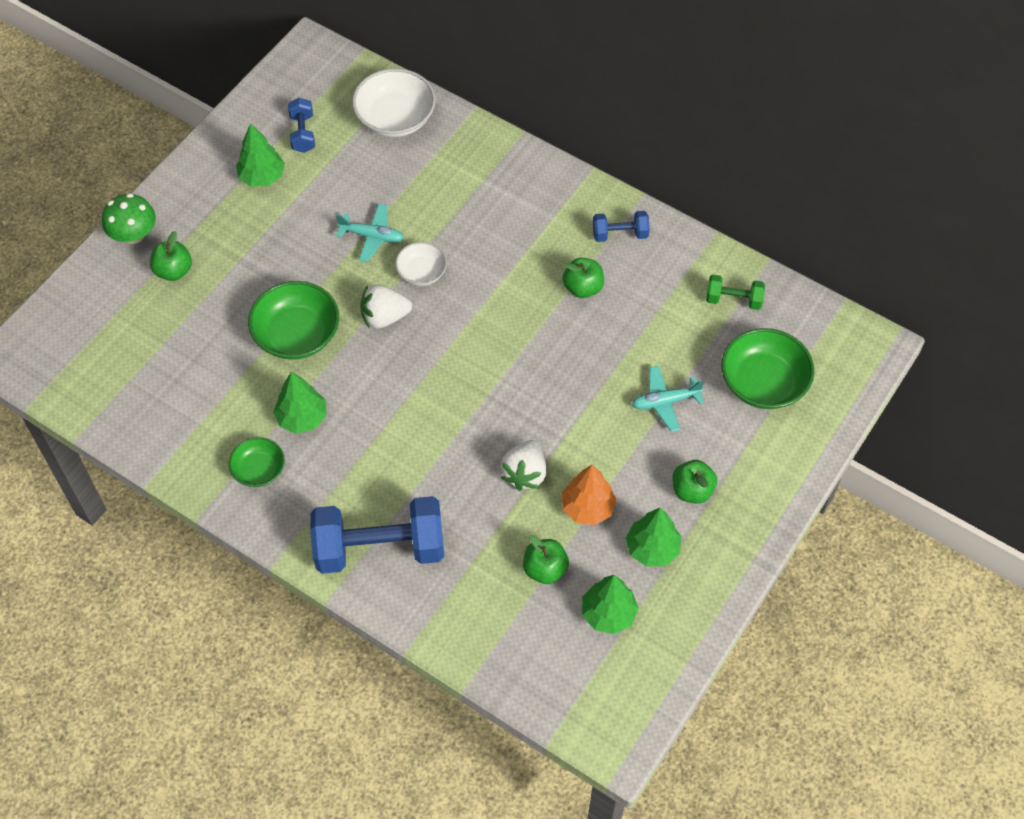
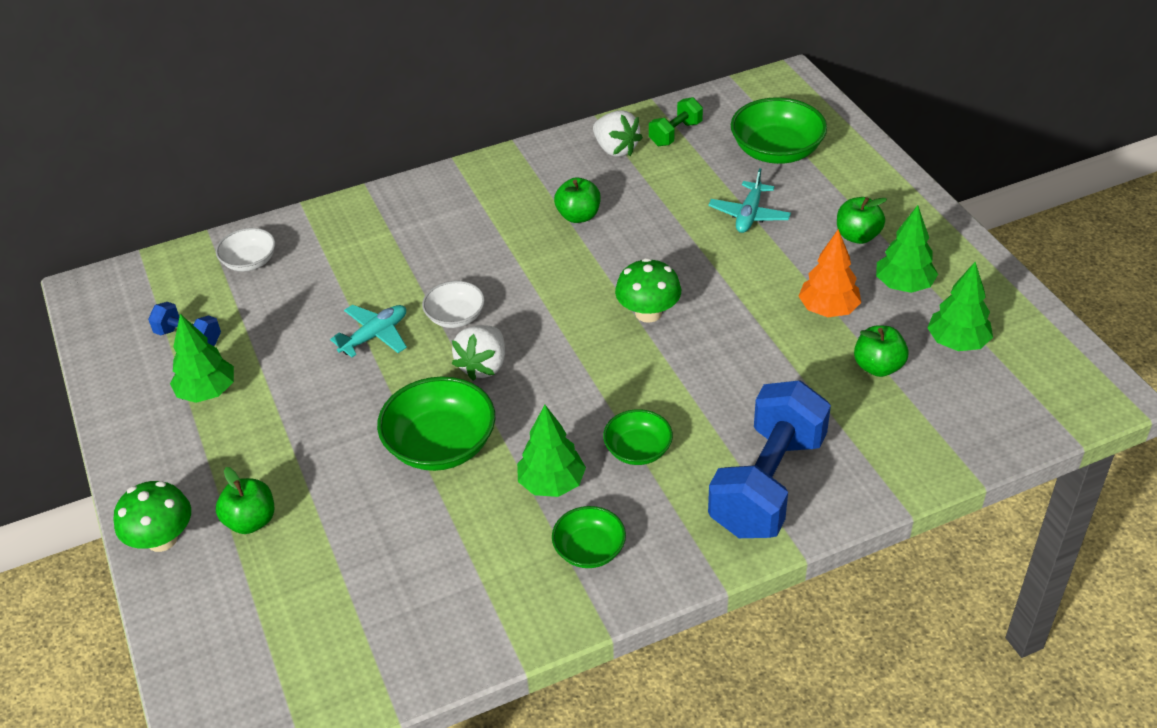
camera: 55 degrees left, 15 degrees down
white bowl [352,68,436,137] -> white bowl [216,228,276,271], size x0.59
white strawberry [501,440,547,491] -> white strawberry moved to [593,110,643,157]
blue dumbbell [593,211,650,242] -> none
none -> green bowl [603,409,673,465]
none -> green mushroom [615,258,681,323]

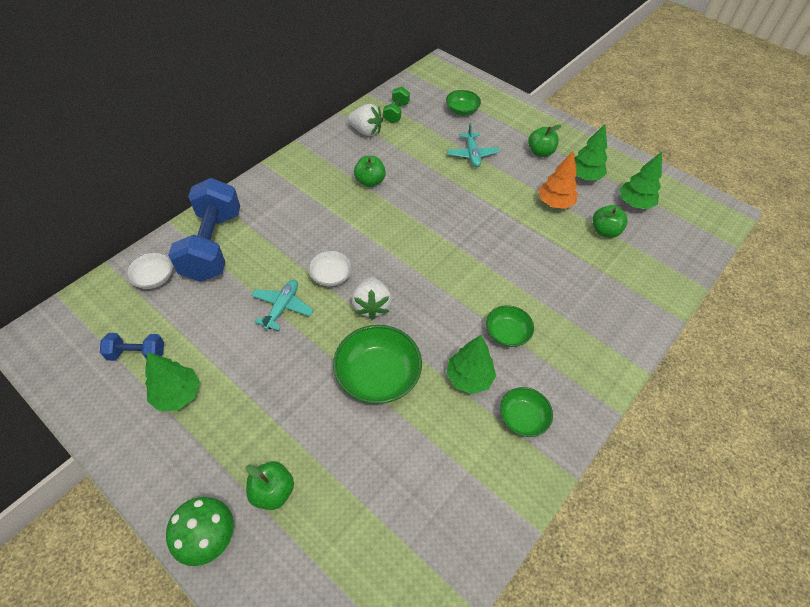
camera: 30 degrees left, 10 degrees up
green mushroom [615,258,681,323] -> none
blue dumbbell [708,380,831,538] -> blue dumbbell moved to [168,178,240,282]
green bowl [731,97,827,164] -> green bowl [446,90,481,115], size x0.59

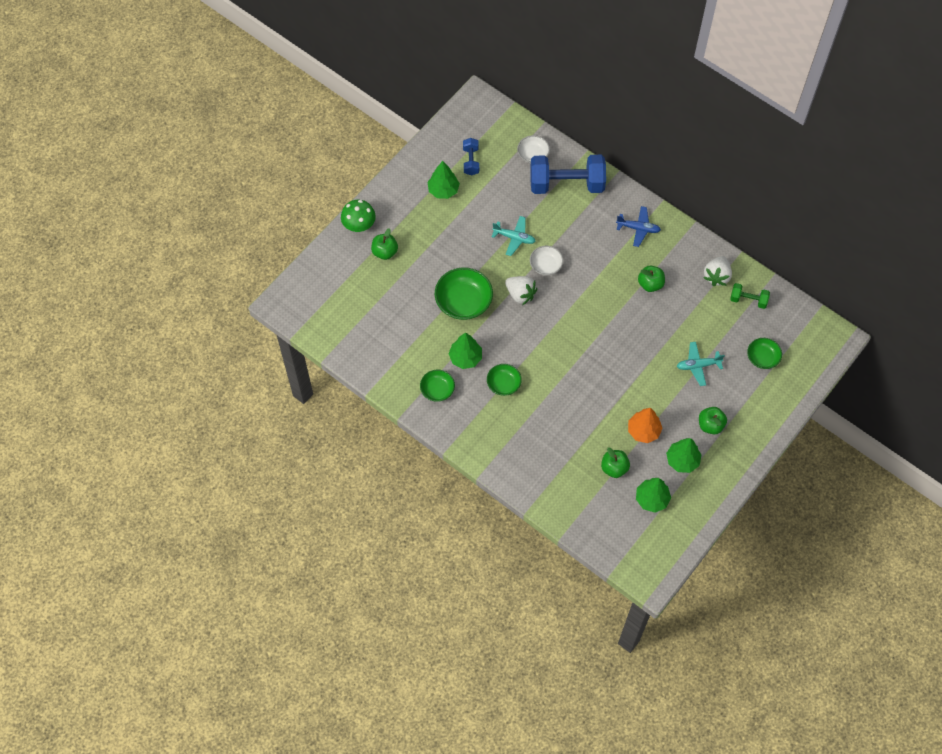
camera: 90 degrees right, 10 degrees up
white strawberry [352,277,392,320] -> white strawberry turned 135 degrees counterclockwise [505,276,537,305]
none -> blue plane [616,206,661,247]

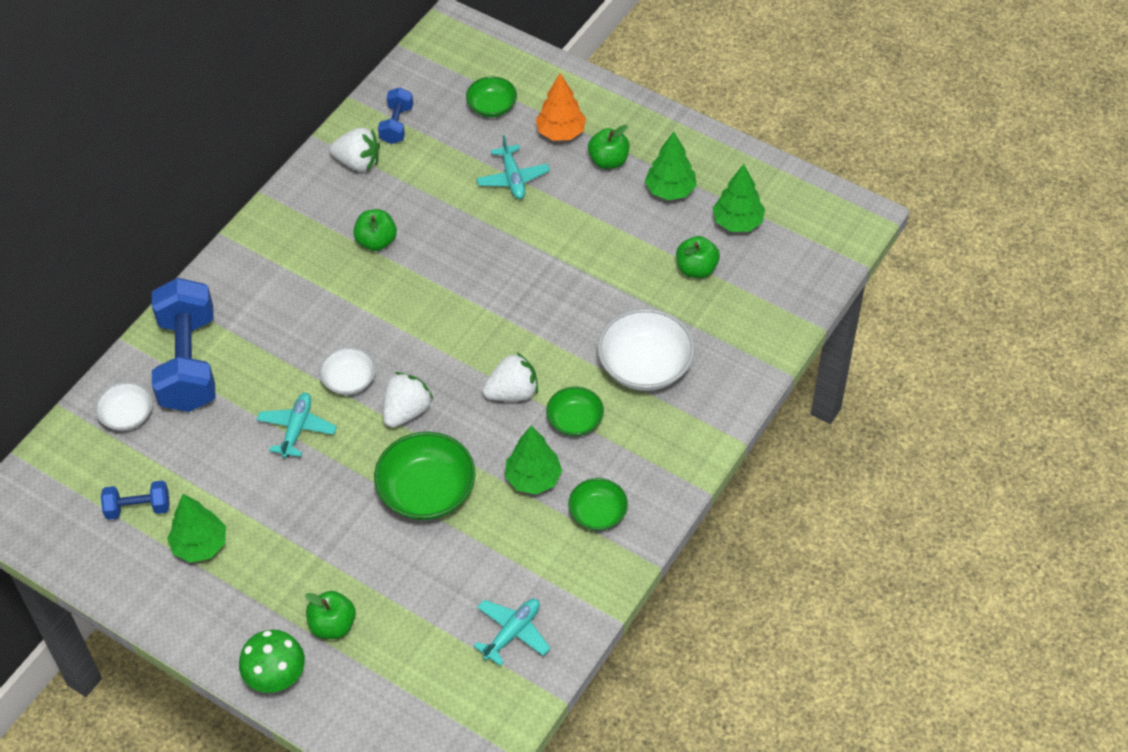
camera: 95 degrees left, 10 degrees down
blue plane [616,206,661,247] -> none
orange tree [628,408,663,443] -> orange tree moved to [535,73,586,141]
green dumbbell [730,283,770,309] -> blue dumbbell [378,87,413,144]
none -> turquoise plane [474,599,551,666]
none -> white strawberry [483,352,538,401]
none -> white bowl [597,308,695,391]

